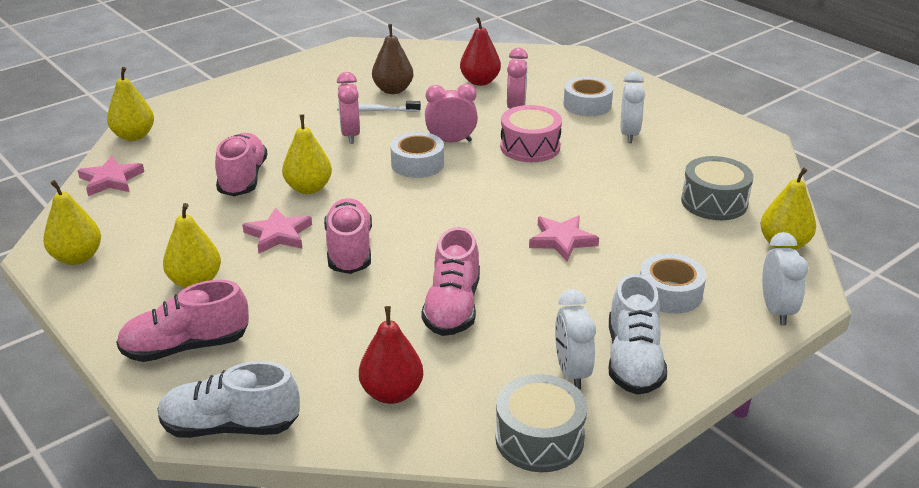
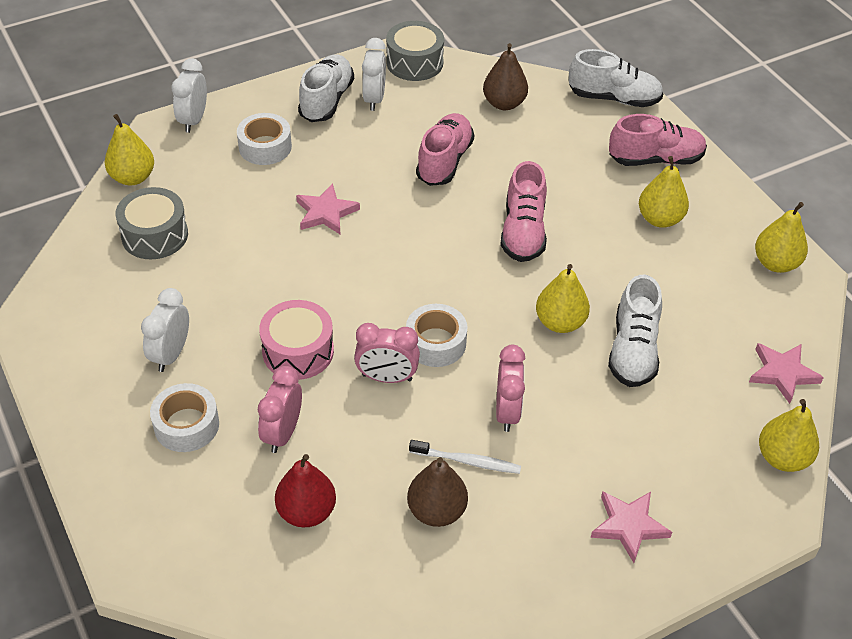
camera: 170 degrees left, 15 degrees up
pink shoe [215,133,268,196] -> white shoe [608,275,662,387]
pink star [242,207,312,253] -> pink star moved to [591,491,672,563]
red pear [359,306,423,404] -> brown pear [483,43,528,110]

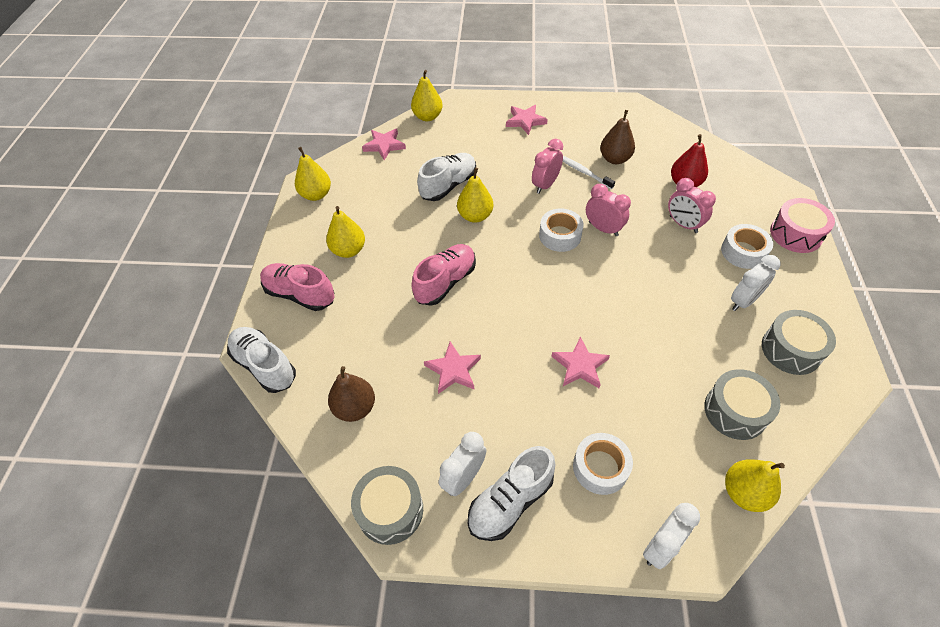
camera: 145 degrees left, 5 degrees up
pink clock [258,366,302,453] -> pink clock turned 90 degrees clockwise [668,178,716,233]
pink drum [259,300,334,380] -> pink drum moved to [770,198,835,253]
pink shoe [416,113,474,186] -> pink star [424,341,481,394]
none -> grey drum [762,310,836,375]

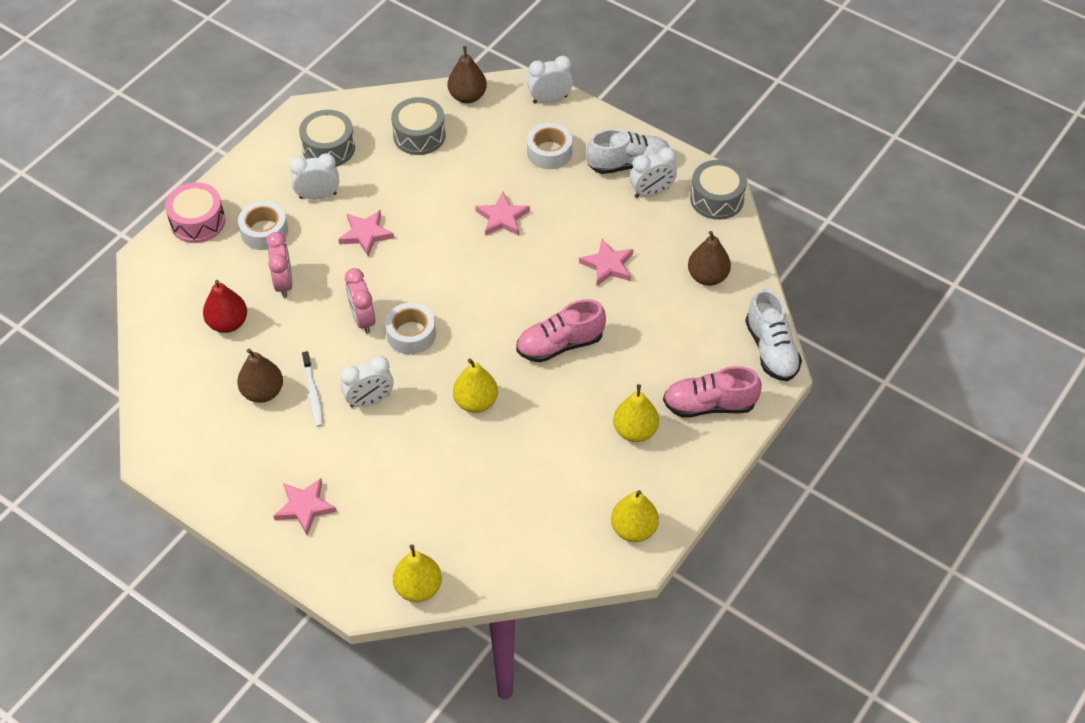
camera: 150 degrees left, 0 degrees up
pink shoe [260,263,334,311] -> pink shoe turned 120 degrees clockwise [663,366,762,418]
pink star [362,128,406,160] -> pink star moved to [338,210,394,256]
white shoe [417,153,476,201] -> none
pink clock [532,139,563,194] -> white clock [341,356,394,408]
yellow pear [725,459,785,512] -> brown pear [448,46,487,103]

